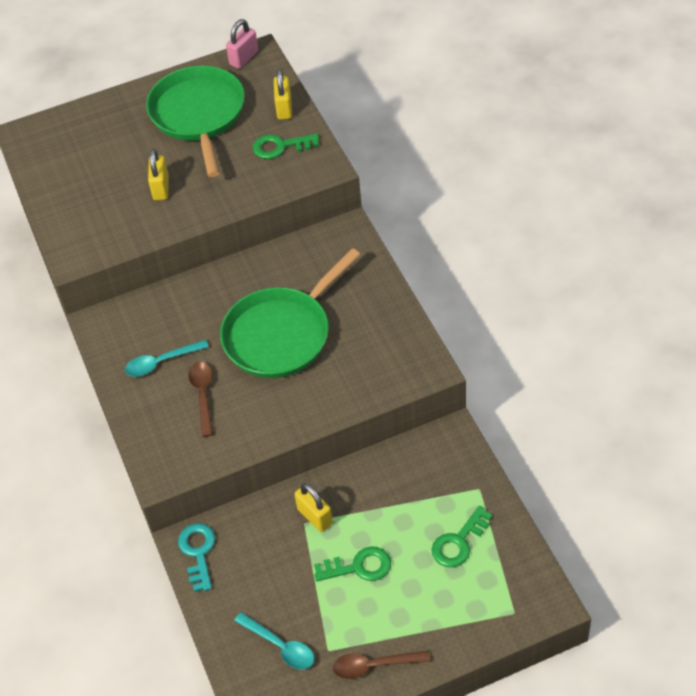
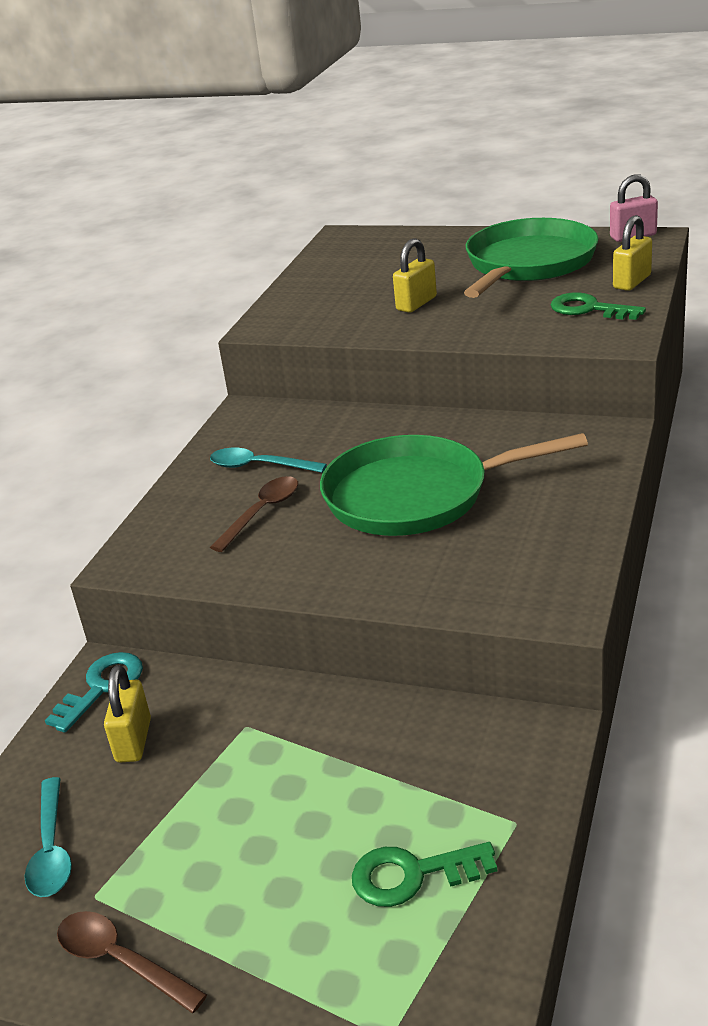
camera: 40 degrees right, 20 degrees down
yellow padlock [294,483,333,532] -> yellow padlock moved to [104,665,151,763]
green key [314,546,391,581] -> none

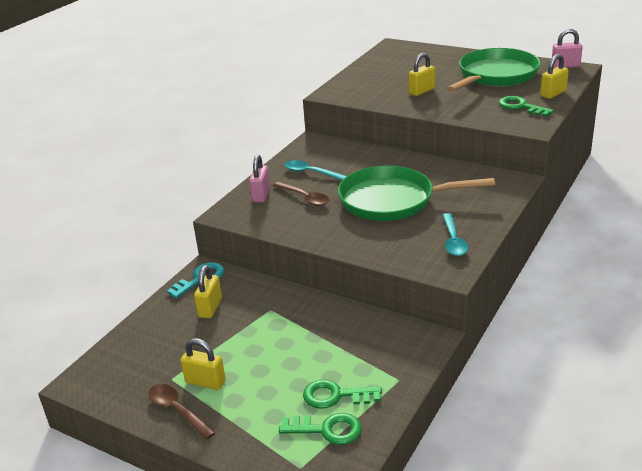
camera: 10 degrees right, 0 degrees up
turquoise spoon [24,777,72,897] -> turquoise spoon moved to [442,213,468,256]
brown spoon [210,476,298,552] -> brown spoon turned 90 degrees clockwise [273,182,329,206]
none -> yellow padlock [181,338,226,390]
none -> pink padlock [249,154,270,202]
none -> green key [279,413,362,445]

